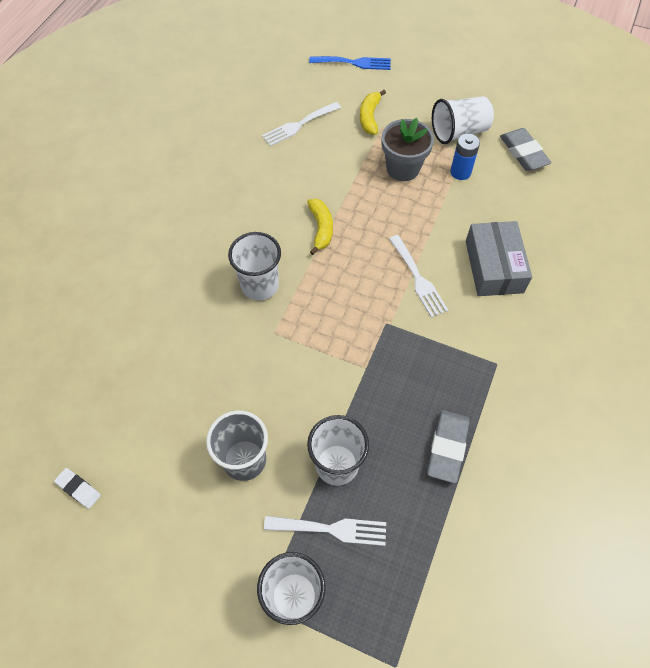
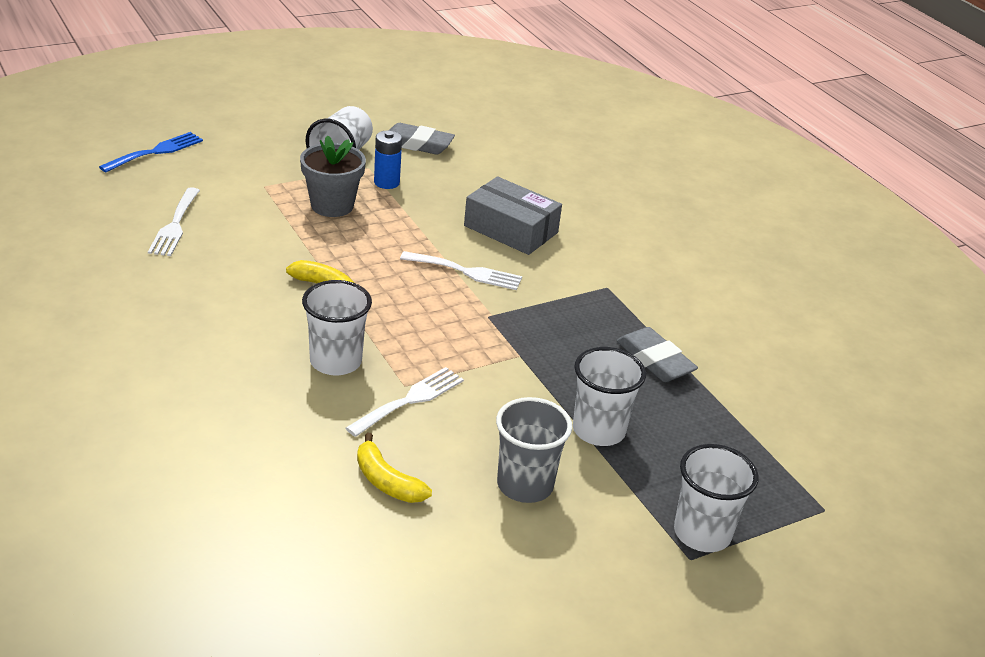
camera: 55 degrees left, 25 degrees down
white eraser [54,468,101,509] -> none
white fork [264,516,386,546] -> white fork moved to [346,367,464,437]
yellow banana [360,90,386,135] -> yellow banana moved to [357,433,432,503]

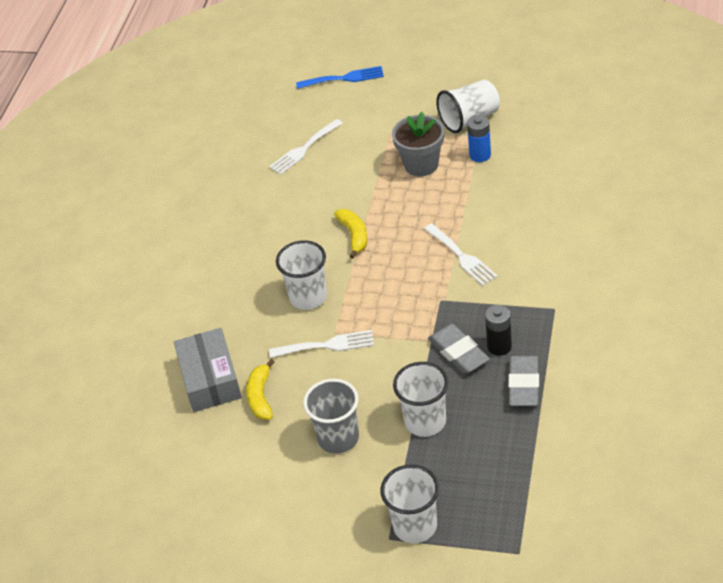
camera: 50 degrees right, 10 degrees up
grey eraser [389,123,455,154] -> grey eraser moved to [428,324,490,374]
grey box [464,176,562,255] -> grey box moved to [174,328,242,412]
none -> black battery [485,305,512,356]

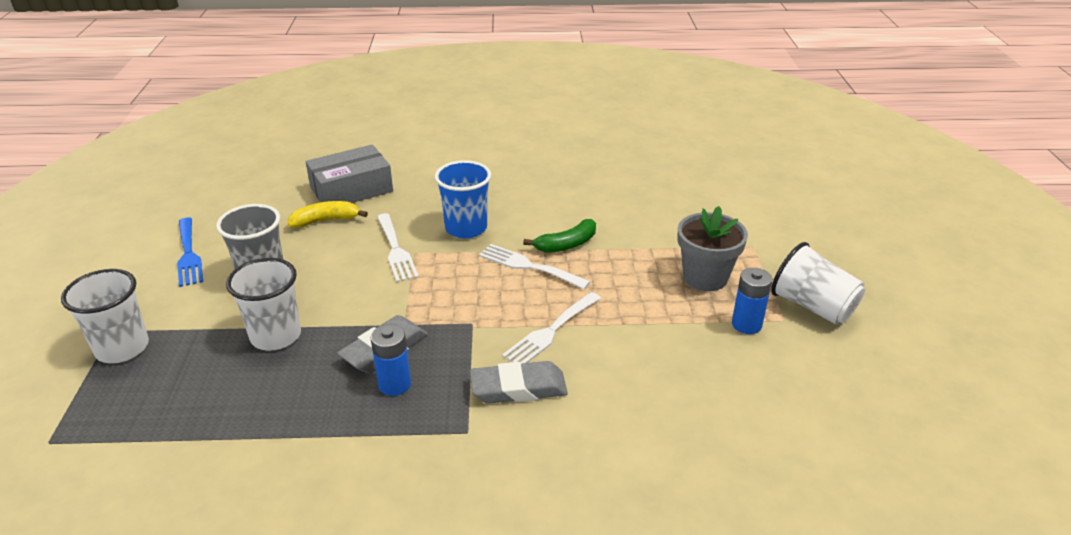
camera: 70 degrees right, 10 degrees down
white fork [269,119,343,175] -> white fork moved to [479,244,590,290]
white cup [276,240,327,310] -> blue cup [435,160,491,239]
blue fork [296,66,384,89] -> blue fork moved to [177,218,203,287]
yellow banana [334,209,367,259] -> green banana [523,219,596,253]
black battery [485,305,512,356] -> blue battery [371,324,411,396]
grey eraser [508,356,539,406] -> grey eraser moved to [470,361,568,404]

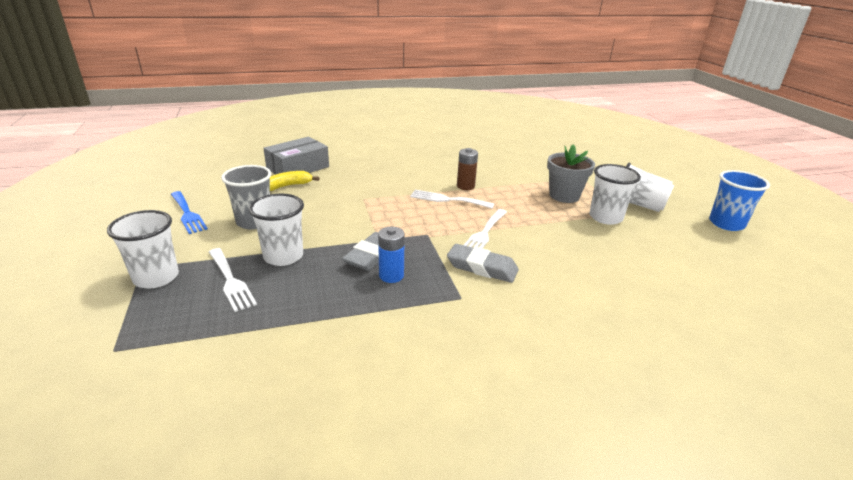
camera: 15 degrees left, 5 degrees down
white fork [377,213,419,282] -> white fork moved to [209,248,257,312]
blue cup [435,160,491,239] -> blue cup moved to [709,170,770,231]
grey eraser [470,361,568,404] -> grey eraser turned 45 degrees clockwise [447,244,519,283]
green banana [523,219,596,253] -> brown battery [457,148,478,190]
blue battery [732,268,772,334] -> white cup [589,164,641,225]

